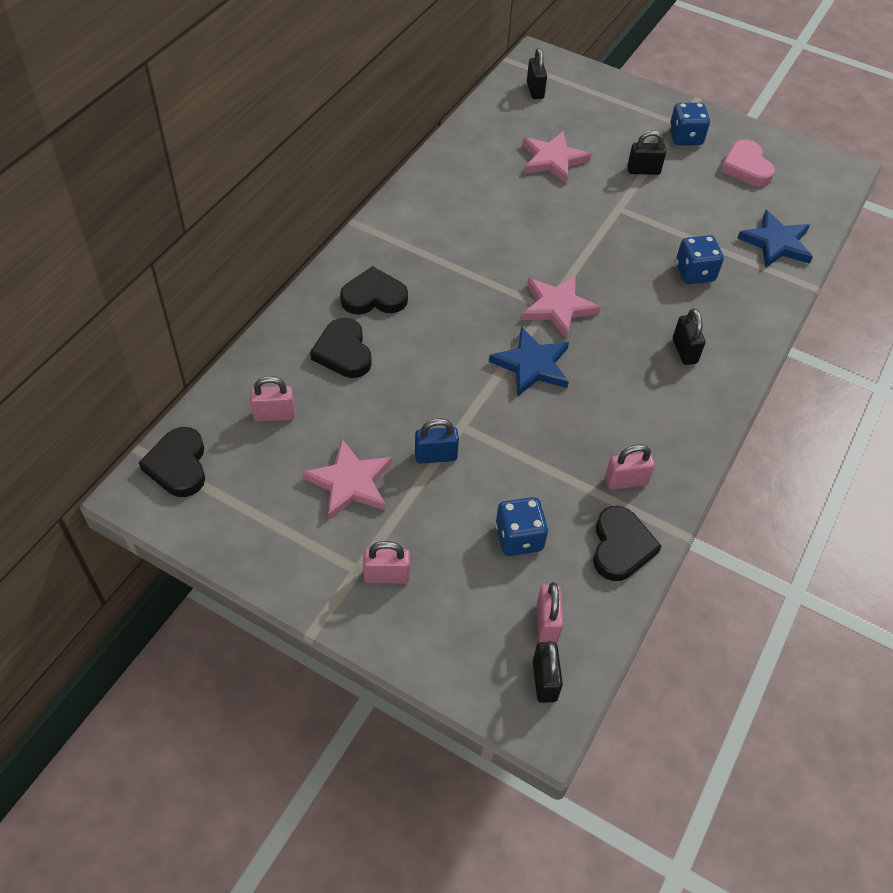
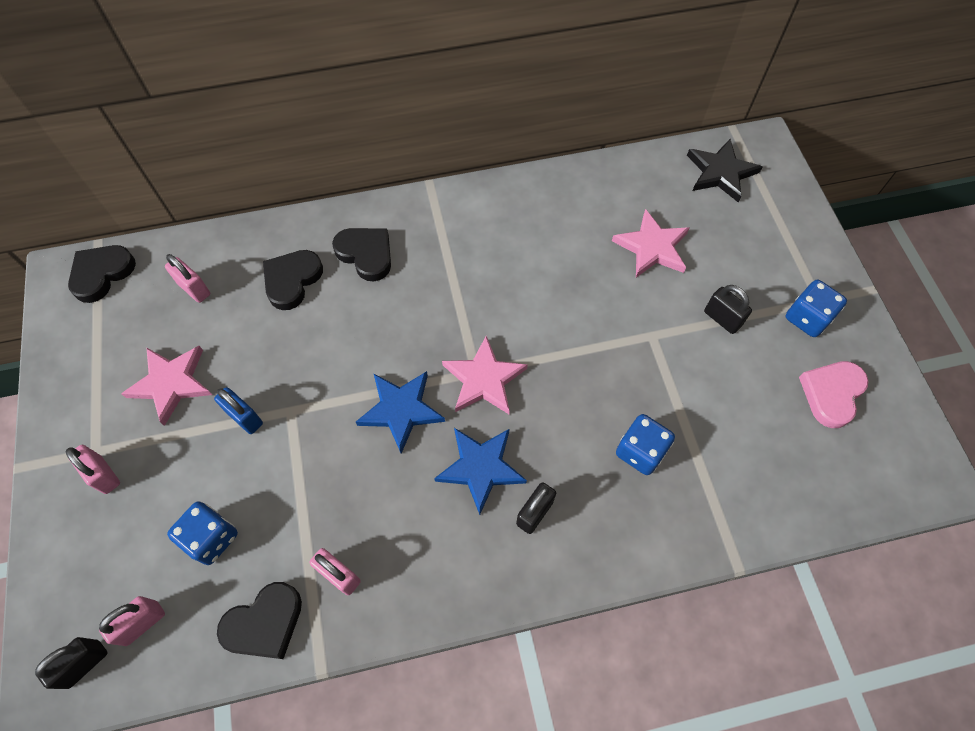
camera: 50 degrees right, 10 degrees up
black padlock [527,48,547,99] -> black star [687,139,762,202]
blue star [737,210,813,268] -> blue star moved to [434,428,527,515]

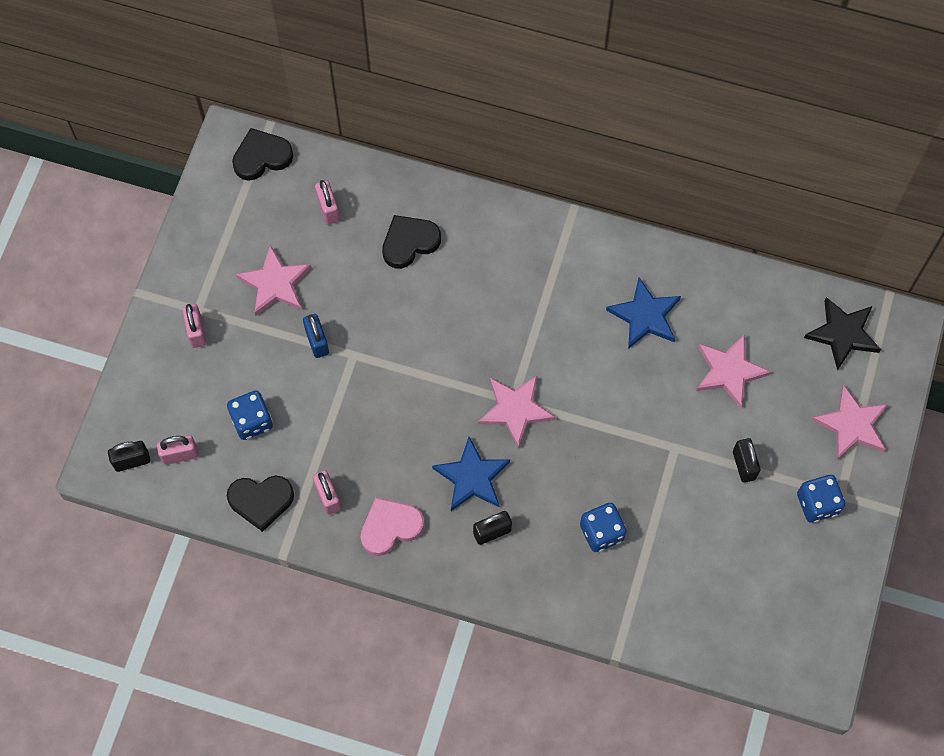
camera: 30 degrees right, 5 degrees up
black heart [332,228,391,282] -> none
blue star [356,371,445,453] -> blue star moved to [606,277,681,349]
pink heart [799,361,869,428] -> pink heart moved to [360,497,424,556]
none -> pink star [812,385,888,460]

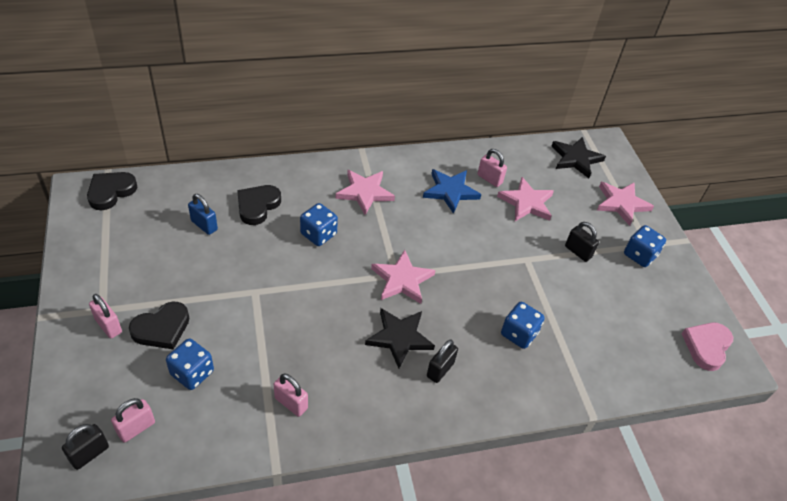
camera: 35 degrees left, 20 degrees down
black heart [227,475,294,532] -> black heart moved to [129,301,190,350]
pink star [236,245,311,316] -> pink star moved to [336,170,395,215]
blue padlock [303,314,329,358] -> blue padlock moved to [188,194,218,235]
pink padlock [315,180,340,225] -> pink padlock moved to [478,149,507,187]
pink heart [360,497,424,556] -> pink heart moved to [681,323,733,371]
blue star [432,437,510,511] -> black star [365,308,435,369]
none -> blue dice [300,203,338,246]

